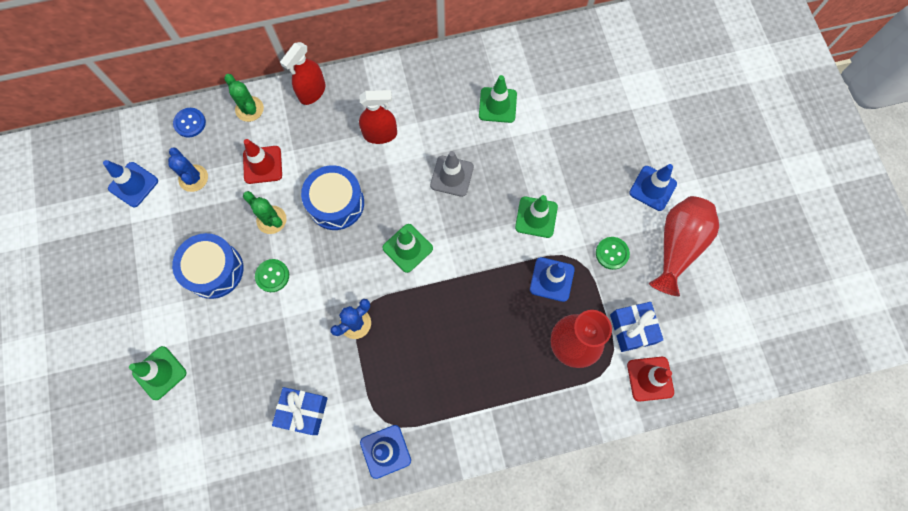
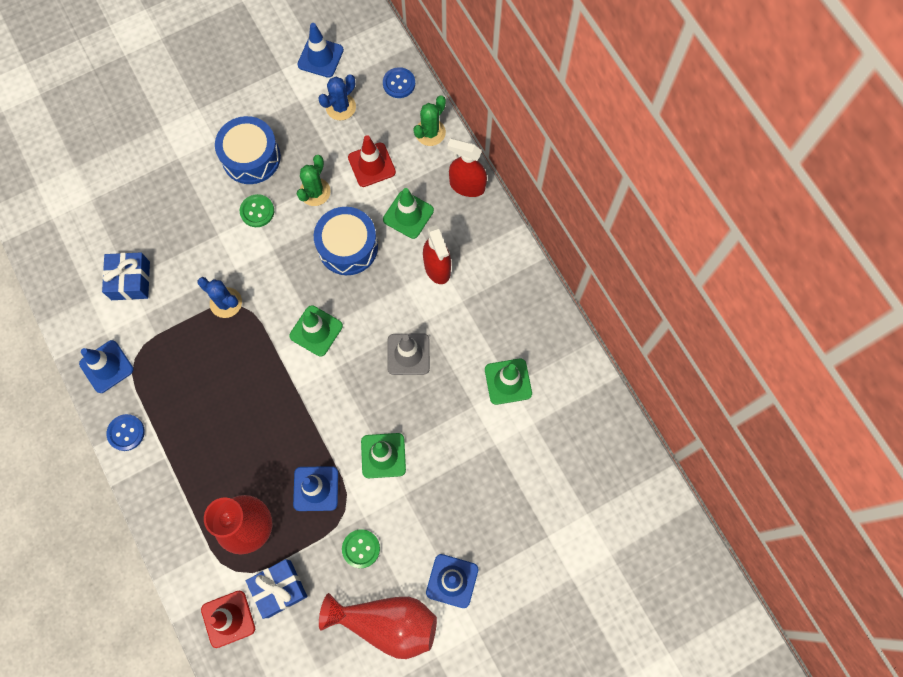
camera: 75 degrees right, 0 degrees up
green traffic cone [129,346,187,400] -> green traffic cone moved to [383,188,434,239]
none -> blue button [107,414,145,451]

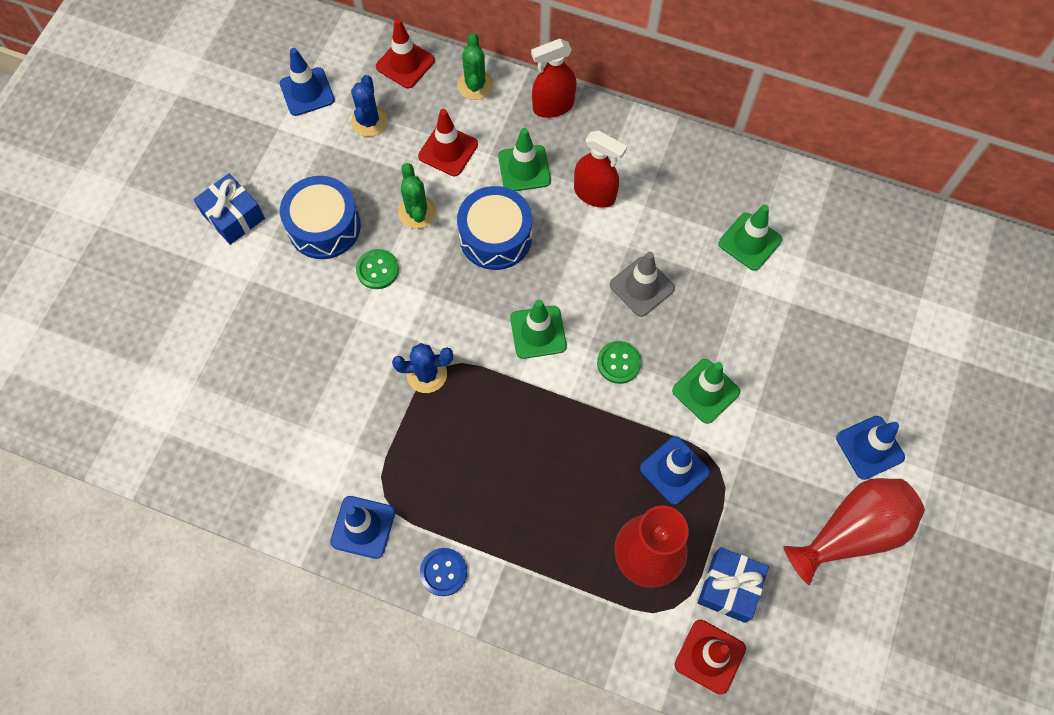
camera: 40 degrees left, 5 degrees down
blue gift [102,252,150,300] -> blue gift moved to [193,173,265,245]
green button [342,529,380,568] -> green button moved to [597,341,641,384]
blue button [383,67,415,98] -> red traffic cone [376,18,435,88]

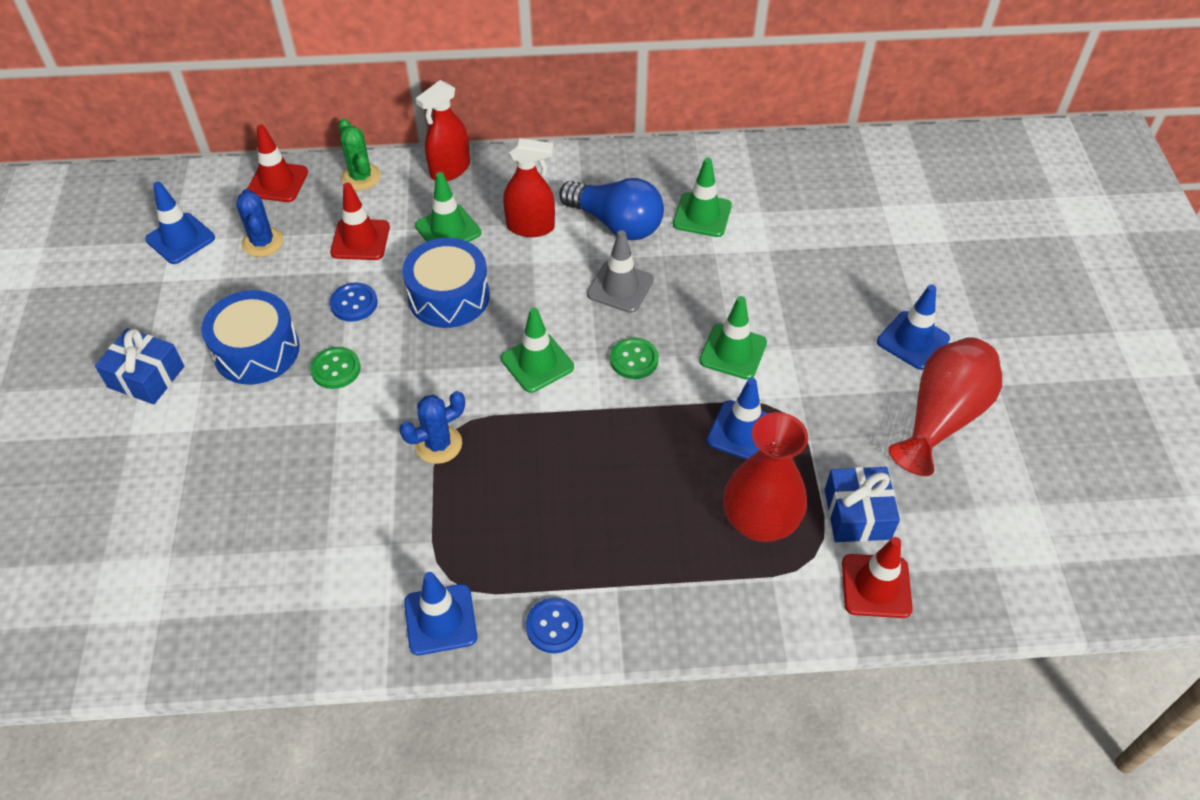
camera: 25 degrees left, 15 degrees down
green cactus [398,163,436,229] -> blue button [330,282,378,322]
none -> blue light bulb [559,178,664,240]

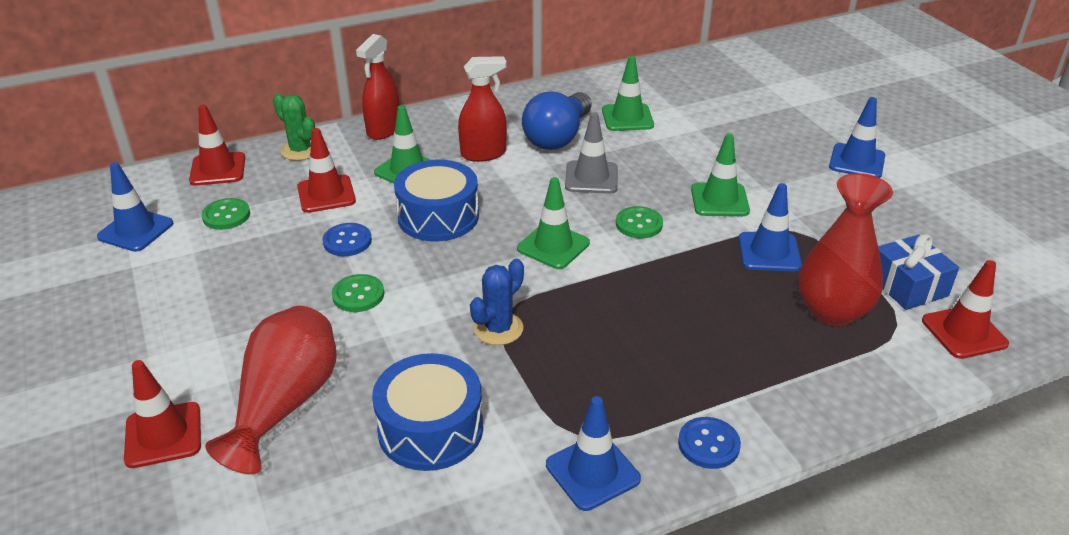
camera: 20 degrees left, 15 degrees down
blue gift [95,328,184,404] -> none
blue drum [201,290,299,385] -> blue drum moved to [372,353,483,471]
blue cactus [236,189,283,257] -> green button [201,198,250,230]
blue light bulb [559,178,664,240] -> blue light bulb turned 105 degrees clockwise [522,92,592,150]
red vase [888,337,1002,476] -> red vase moved to [205,306,336,474]
none -> red traffic cone [124,360,201,468]

